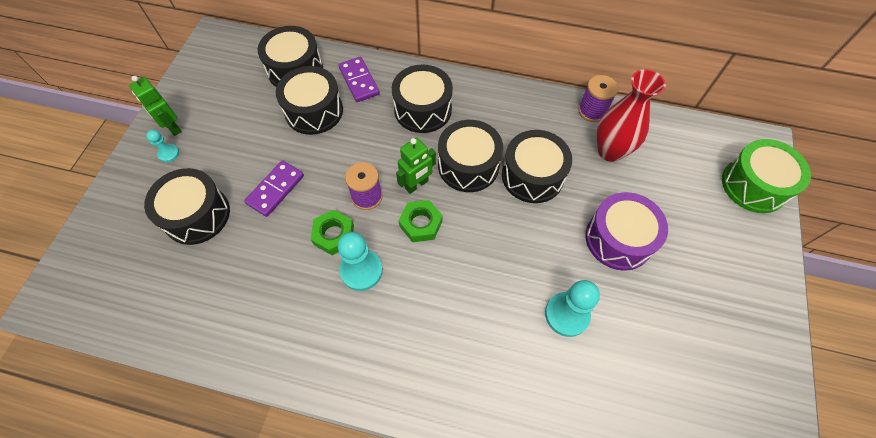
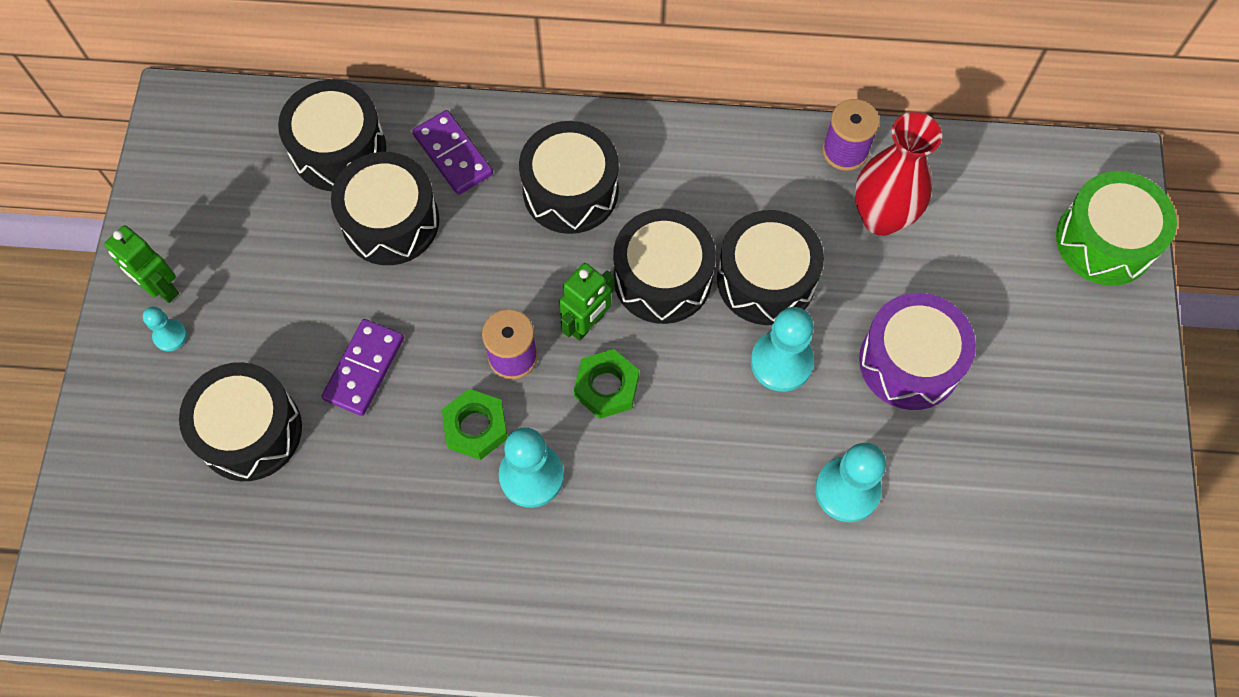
camera: 10 degrees left, 5 degrees up
none -> turquoise pawn [751,307,814,392]

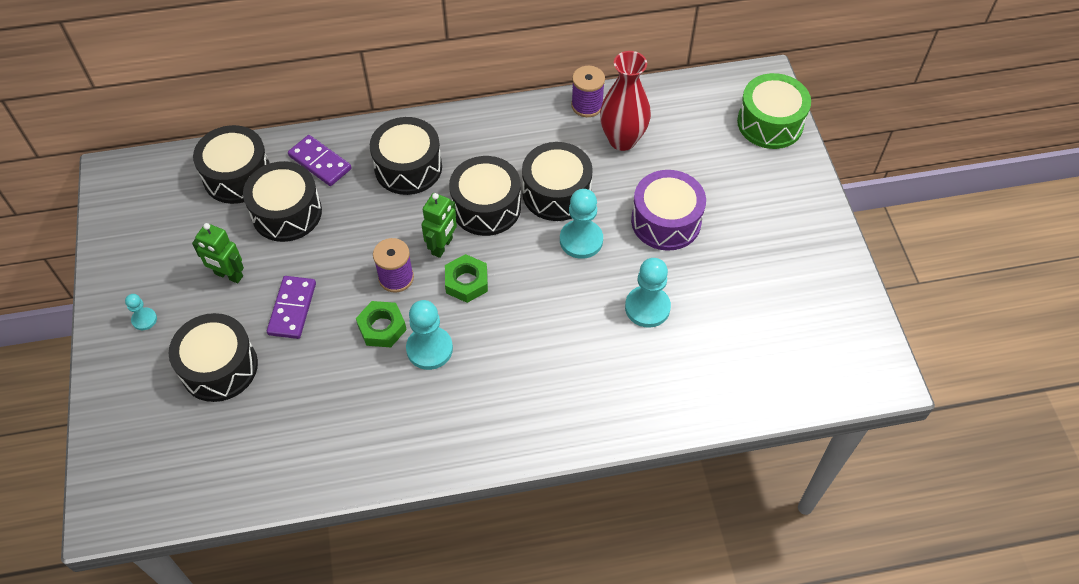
camera: 15 degrees left, 10 degrees down
green robot [104,225,179,303] -> green robot moved to [192,223,244,283]

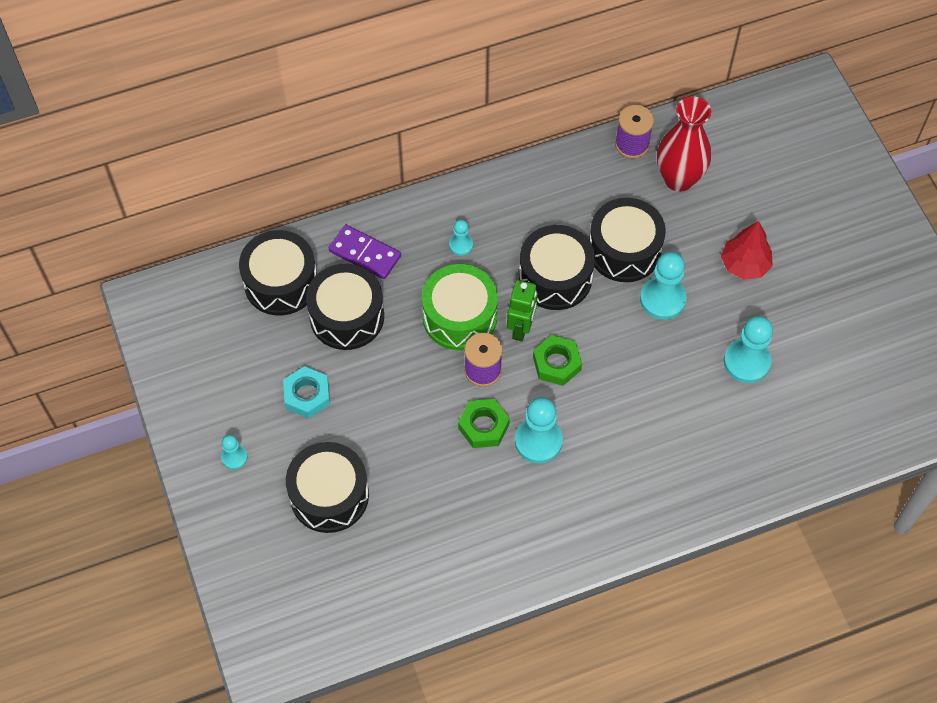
camera: 10 degrees left, 5 degrees up
green robot [192,223,244,283] -> turquoise nut [283,366,330,419]
purple domino [267,276,316,339] -> none
black drum [370,117,442,195] -> turquoise pawn [449,220,473,256]
purple drum [631,170,706,251] -> red tree [721,221,773,280]
green drum [737,73,811,149] -> green drum moved to [422,264,498,350]

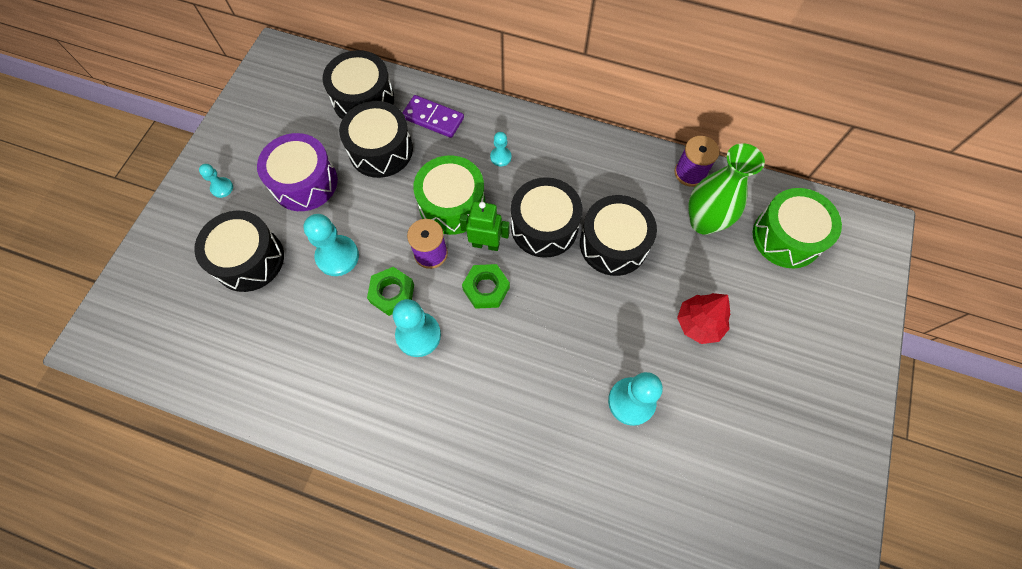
camera: 40 degrees right, 5 degrees up
turquoise nut [283,366,330,419] -> purple drum [257,133,338,211]
purple domino [329,224,401,279] -> purple domino turned 45 degrees counterclockwise [402,95,464,138]
green robot [507,280,538,341] -> green robot turned 135 degrees counterclockwise [459,201,509,251]
turquoise pawn [640,252,686,320] -> turquoise pawn moved to [304,214,359,276]
red vase [657,96,711,192] -> green vase [688,143,765,235]
none -> green drum [753,188,842,268]

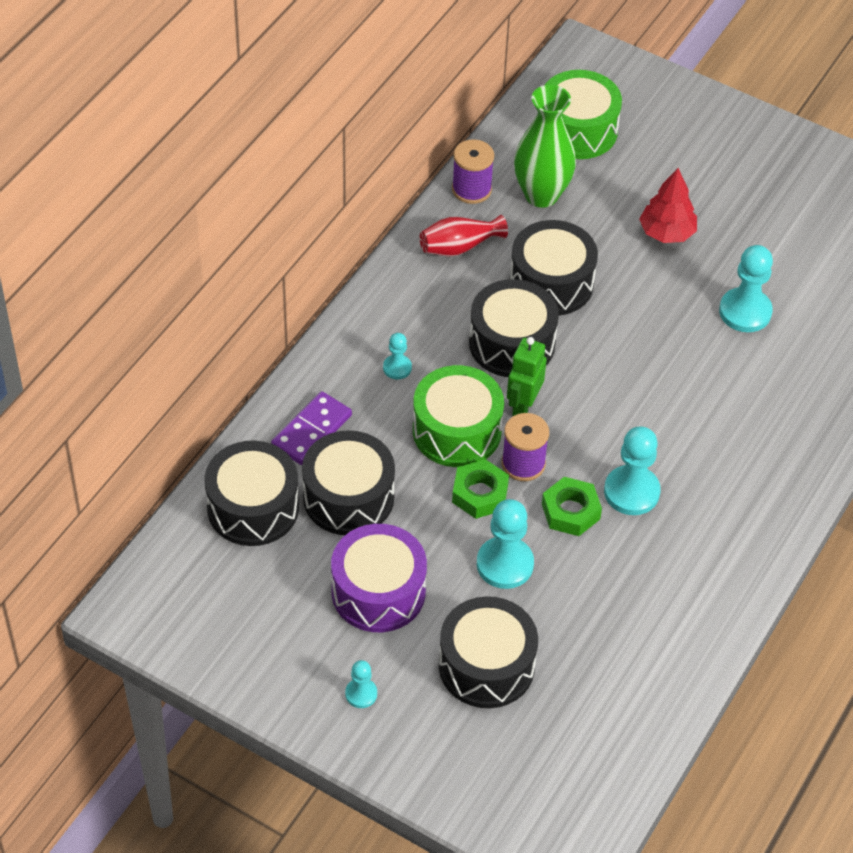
camera: 80 degrees left, 15 degrees down
green nut [462,264,510,309] -> green nut moved to [452,459,509,519]
none -> red vase [420,215,508,257]

